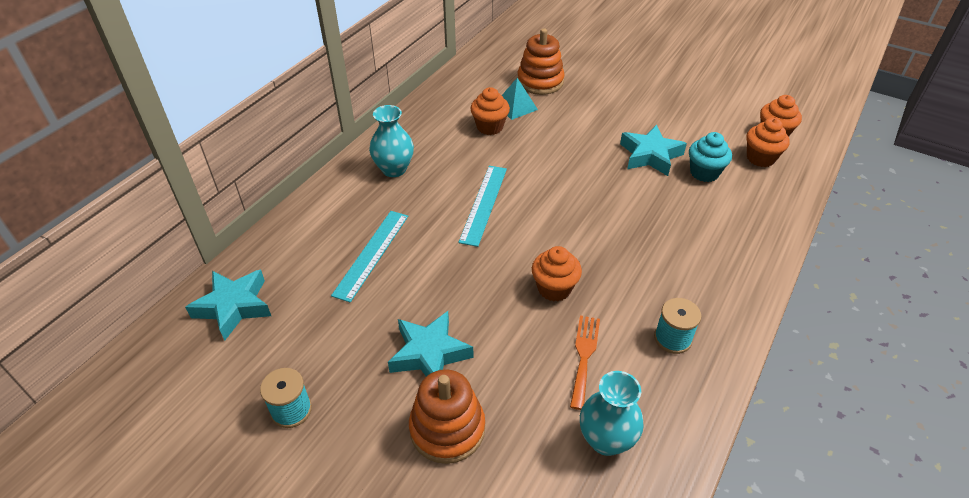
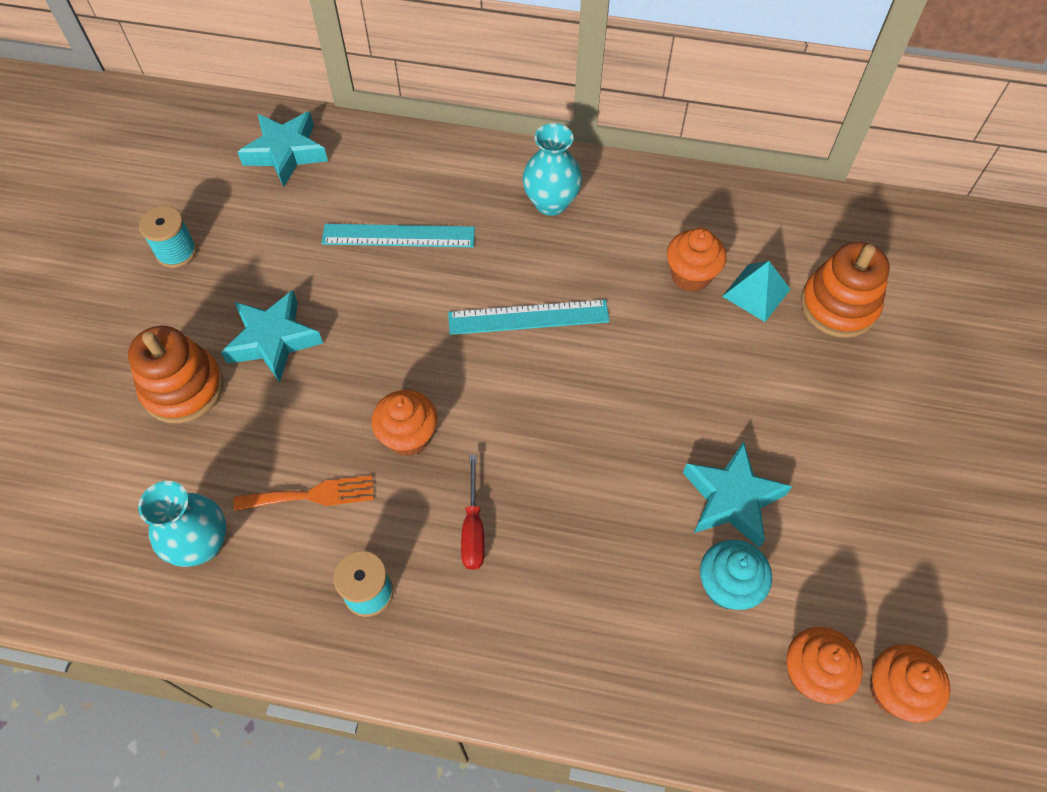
camera: 70 degrees right, 15 degrees up
none -> red screwdriver [461,455,485,570]

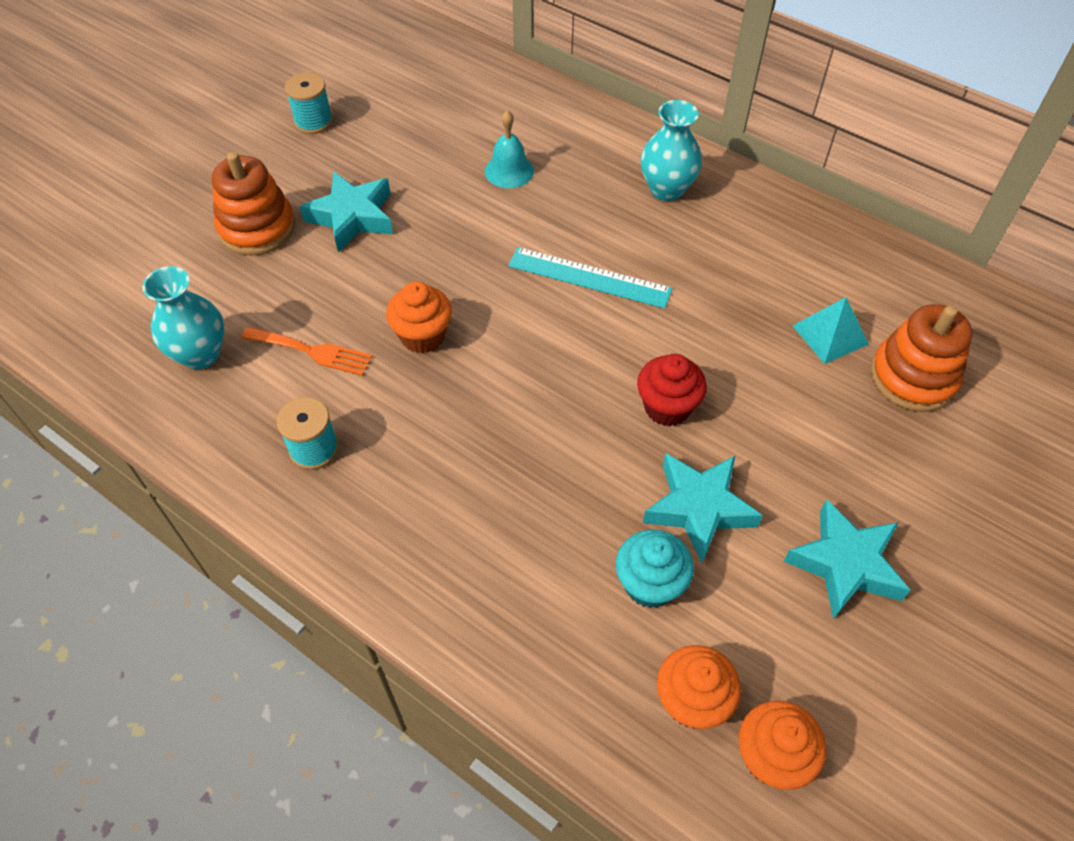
camera: 25 degrees right, 5 degrees down
turquoise star [237,111,328,187] -> turquoise star moved to [783,499,911,619]
turquoise ruler [322,224,475,247] -> turquoise bell [485,110,534,188]
red screwdriver [461,455,485,570] -> none
orange cupcake [667,228,727,292] -> none
none -> red cupcake [637,354,707,426]

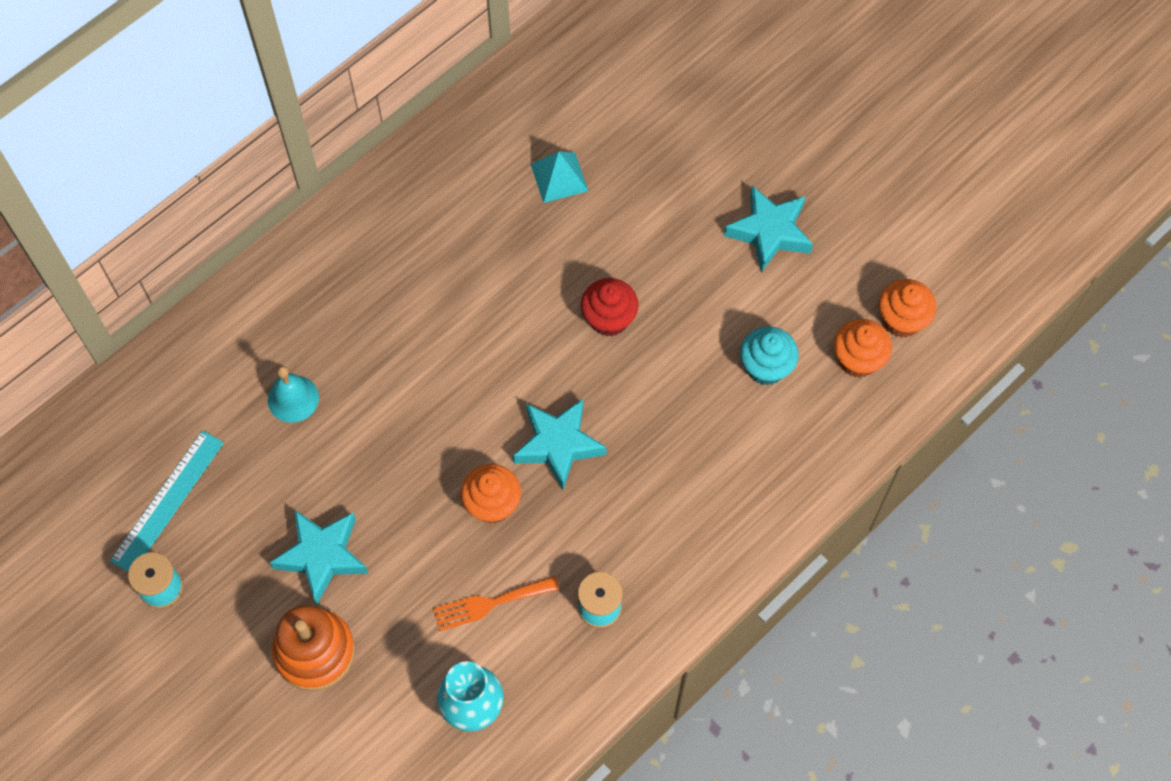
camera: 80 degrees left, 10 degrees up
orange fork [241,327,373,376] -> orange fork turned 135 degrees counterclockwise [433,576,560,631]
turquoise ruler [508,247,672,309] -> turquoise ruler moved to [110,430,224,572]
turquoise vase [641,100,702,201] -> none
turquoise star [643,453,763,563] -> turquoise star moved to [513,399,607,490]
orange stacking toy [870,304,973,412] -> none

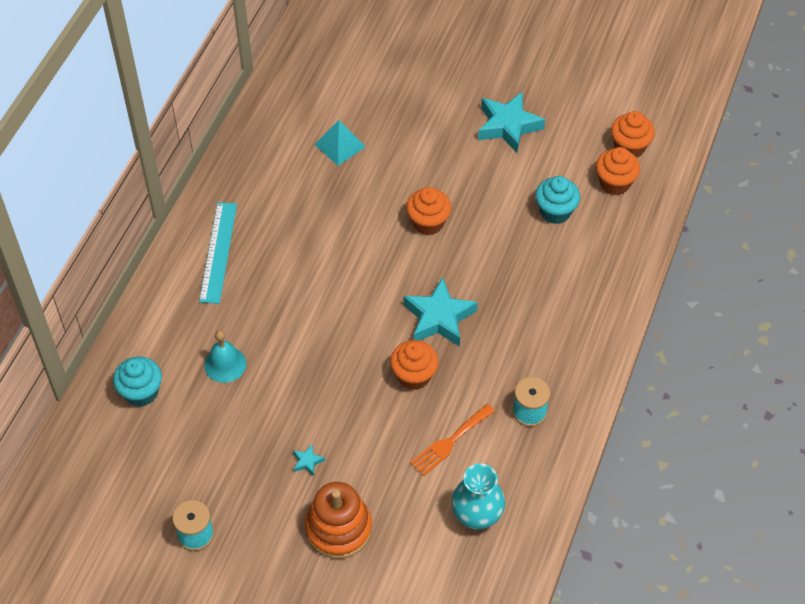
camera: 25 degrees left, 10 degrees down
turquoise ruler [110,430,224,572] -> turquoise ruler moved to [199,202,237,304]
turquoise star [269,510,368,604] -> turquoise star [293,444,325,476], size x0.42
red cupcake [581,278,639,337] -> orange cupcake [406,187,452,235]
none -> turquoise cupcake [113,357,162,407]

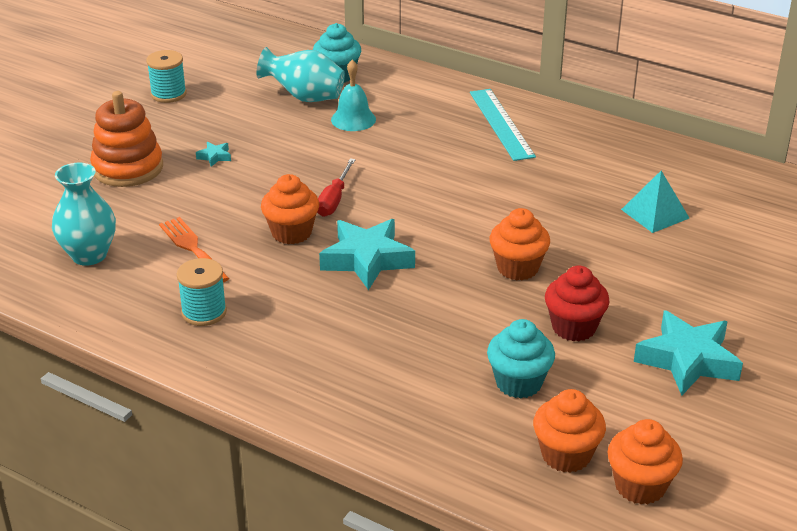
camera: 100 degrees right, 20 degrees down
turquoise ruler [199,202,237,304] -> turquoise ruler turned 60 degrees clockwise [470,89,536,161]
none -> turquoise vase [257,47,345,102]
none -> red screwdriver [317,158,356,217]
none -> red cupcake [545,266,609,341]

